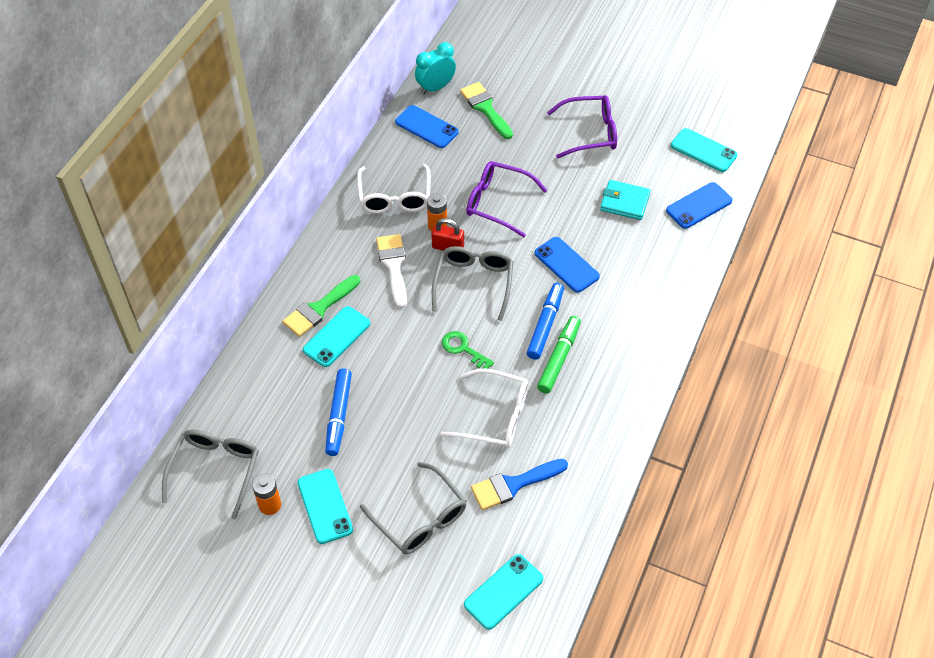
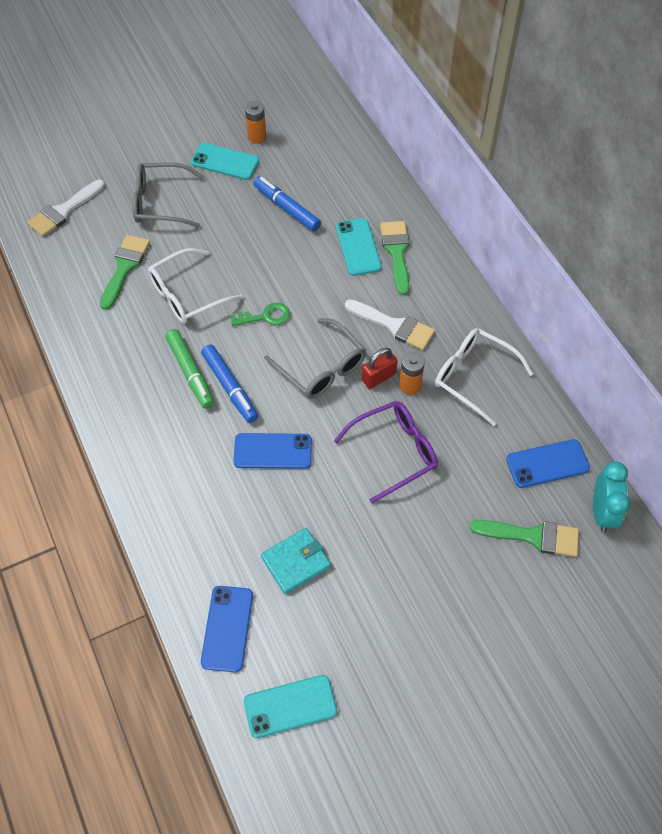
camera: 130 degrees right, 5 degrees up
grey glasses [162,429,259,520] -> none
turquoise phone [464,554,543,630] -> white brush [27,180,105,237]
blue brush [471,459,568,510] -> green brush [100,235,150,310]
purple glasses [547,95,617,158] -> none

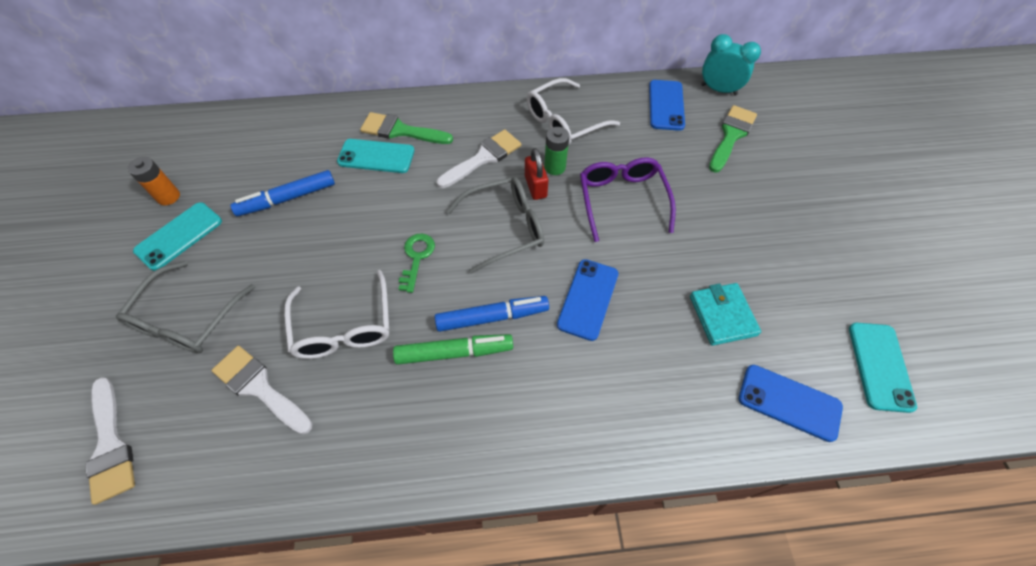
camera: 70 degrees left, 0 degrees up
green brush [100,235,150,310] -> white brush [211,346,312,434]
orange battery [399,352,425,395] -> green battery [544,127,569,175]

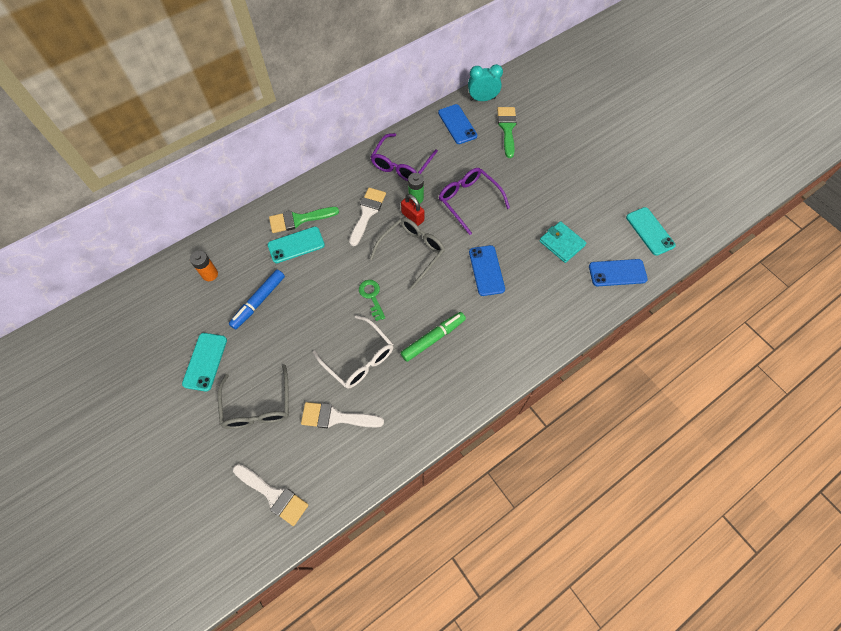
camera: 30 degrees left, 5 degrees up
orange battery [128,157,180,205] -> orange battery moved to [190,251,218,281]
blue marker [435,296,549,332] -> none
white glasses [527,78,620,146] -> purple glasses [371,133,438,181]

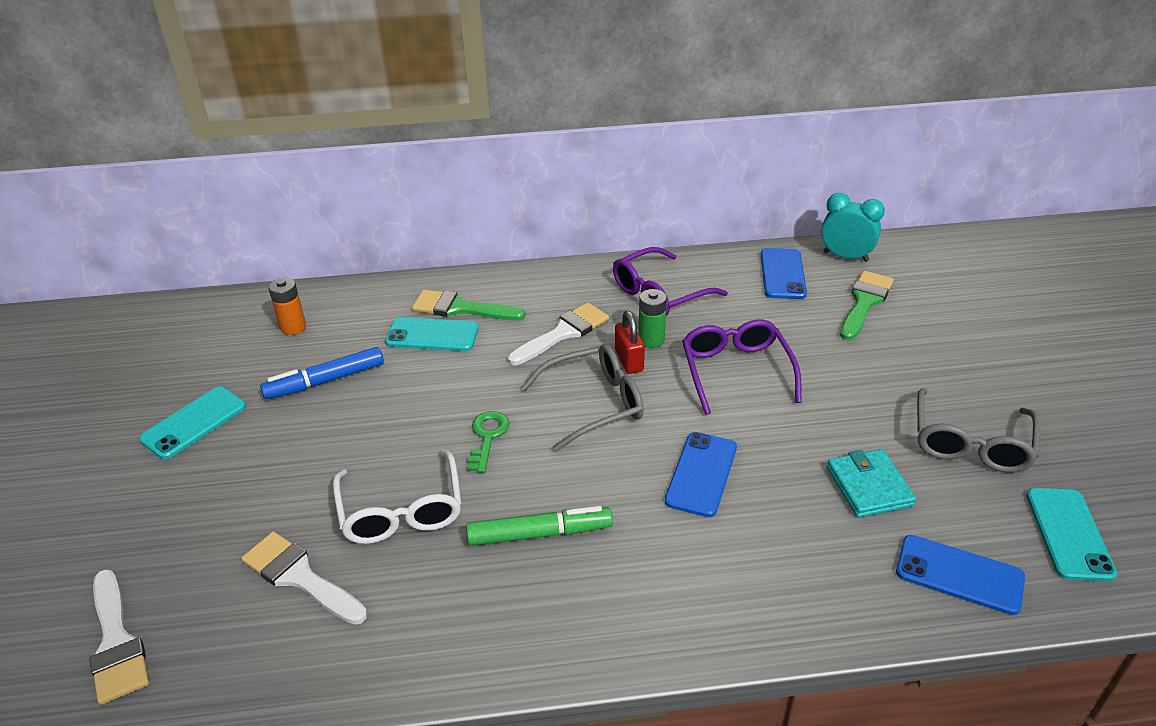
camera: 30 degrees right, 25 degrees down
grey glasses [218,364,289,429] -> grey glasses moved to [917,388,1040,473]

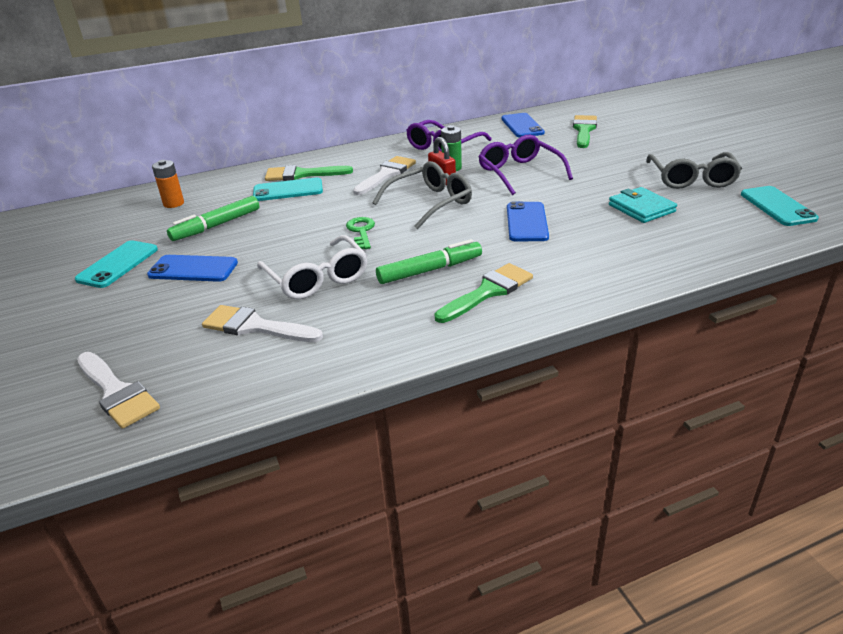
camera: 15 degrees left, 5 degrees down
blue marker [260,347,384,399] -> green marker [167,196,259,241]
turquoise clock [821,193,885,262] -> none
blue phone [896,535,1025,615] -> blue phone moved to [147,255,238,282]
none -> green brush [435,263,533,323]

